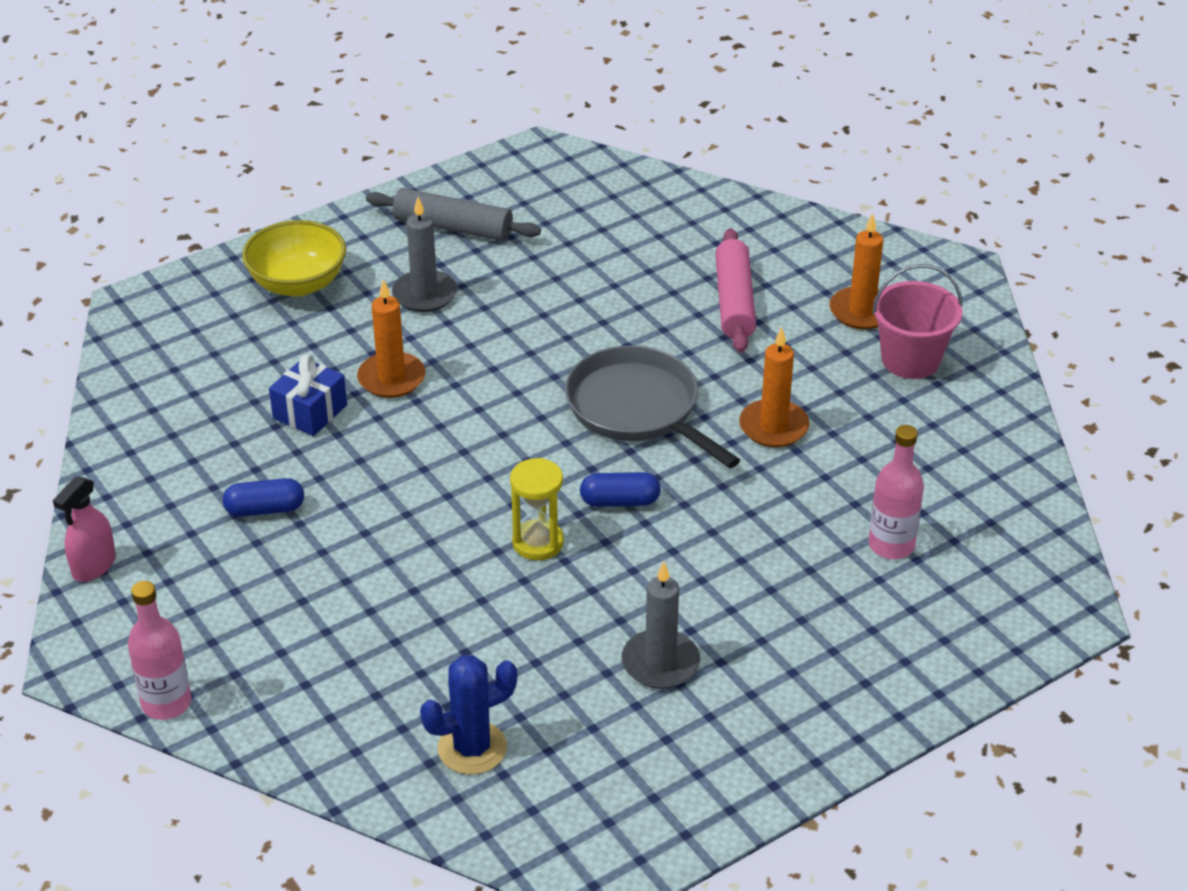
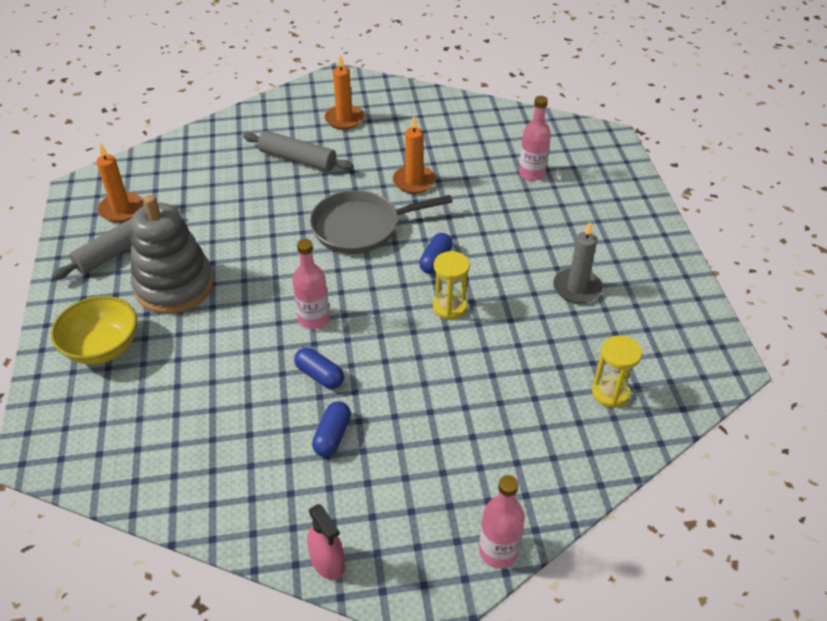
camera: 65 degrees left, 5 degrees up
blue gift [269,354,347,436] -> none
orange candle [357,279,426,398] -> orange candle moved to [96,143,143,222]
grey candle [392,197,457,312] -> grey stacking toy [131,195,214,314]
blue cactus [420,655,517,775] -> yellow hourglass [592,335,642,408]
pink rolling pin [715,228,756,353] -> grey rolling pin [243,131,353,171]
pink bucket [872,264,963,379] -> none
none -> pink bottle [293,239,330,330]
none -> blue capsule [294,347,344,389]

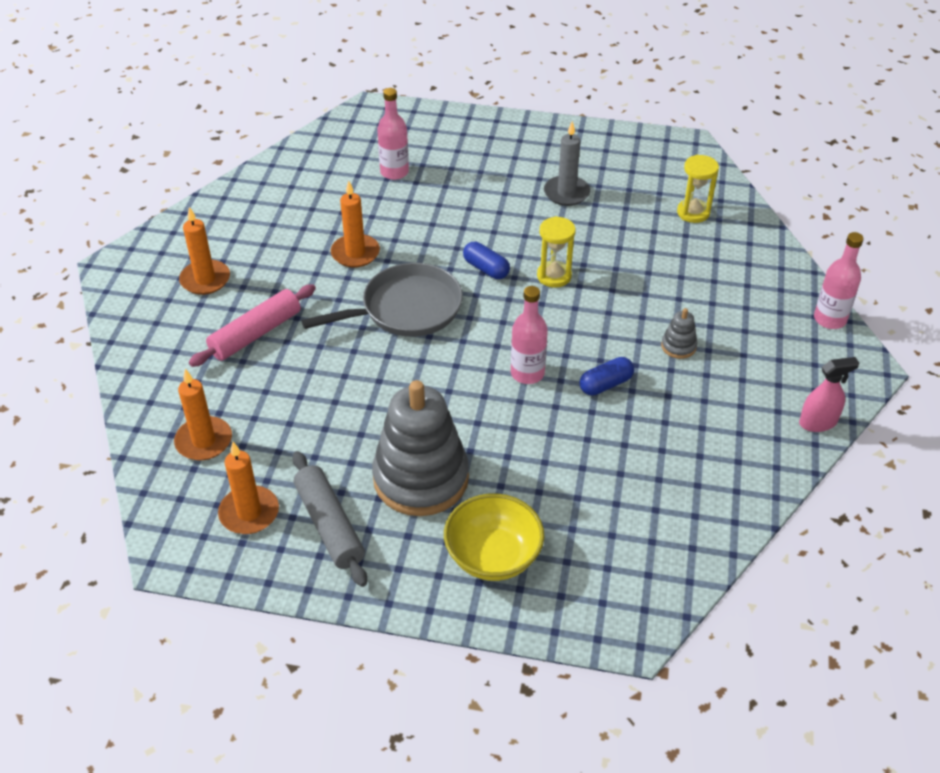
camera: 70 degrees left, 0 degrees up
grey rolling pin [243,131,353,171] -> pink rolling pin [189,284,316,367]
grey pan [310,190,453,254] -> grey pan turned 120 degrees counterclockwise [301,263,463,337]
blue capsule [312,401,351,457] -> none
none -> orange candle [174,369,232,460]
none -> grey stacking toy [661,308,697,359]

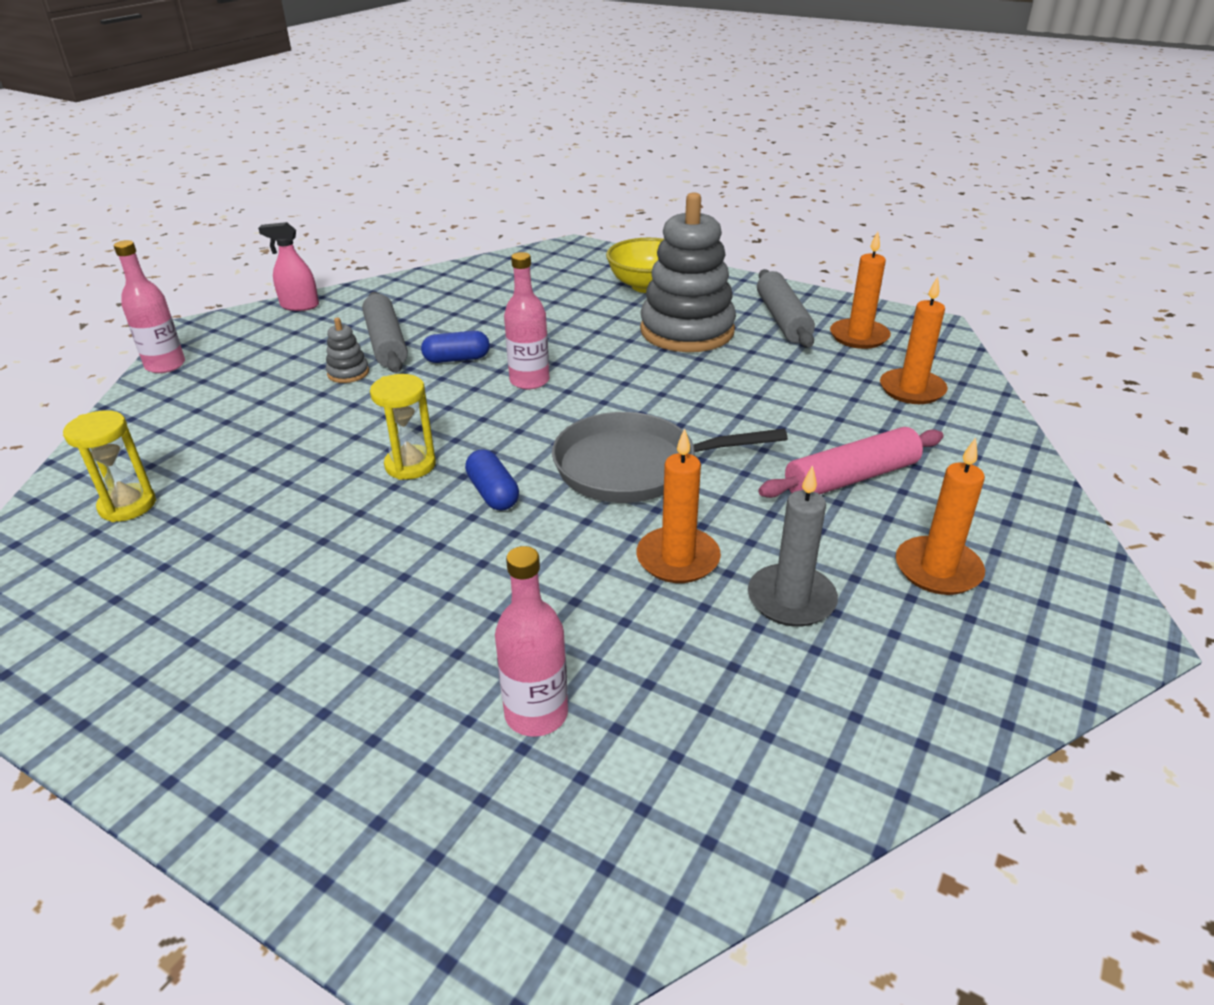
camera: 160 degrees left, 10 degrees down
grey candle [544,121,590,206] -> grey candle moved to [748,465,838,627]
none -> grey rolling pin [362,292,408,373]

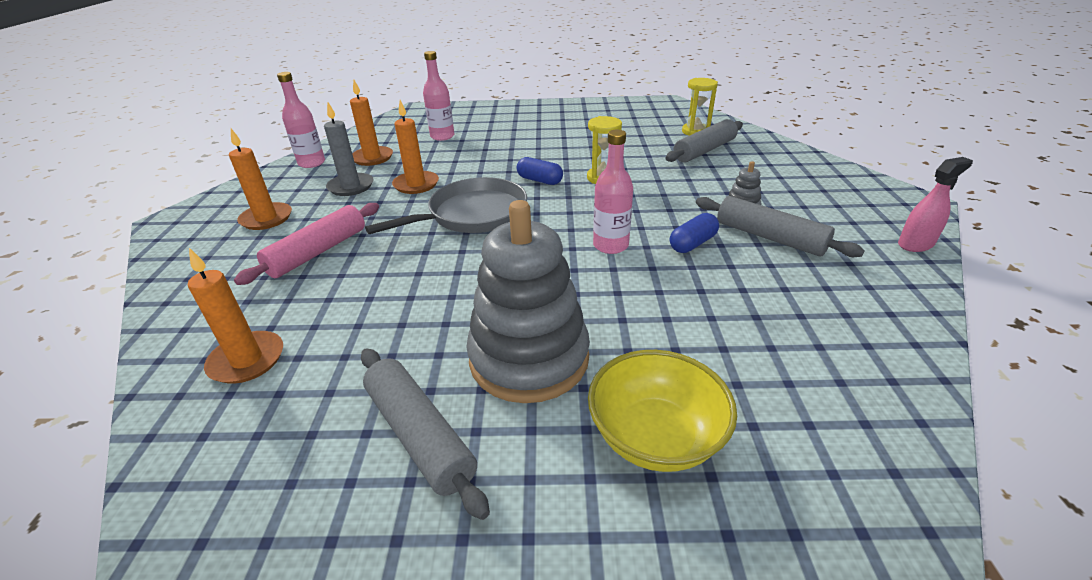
camera: 150 degrees right, 0 degrees up
pink bottle [114,240,185,373] -> pink bottle moved to [277,72,325,168]
orange candle [830,231,891,349] -> orange candle moved to [350,80,393,166]
none -> grey rolling pin [665,119,743,163]

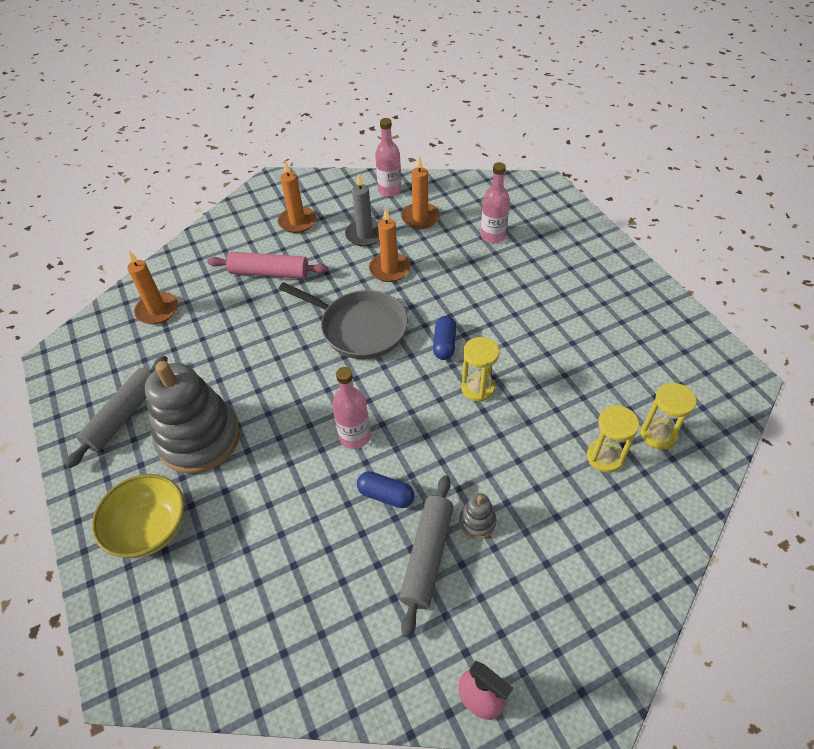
camera: 65 degrees right, 15 degrees up
grey rolling pin [665,119,743,163] -> yellow hourglass [587,405,639,473]

